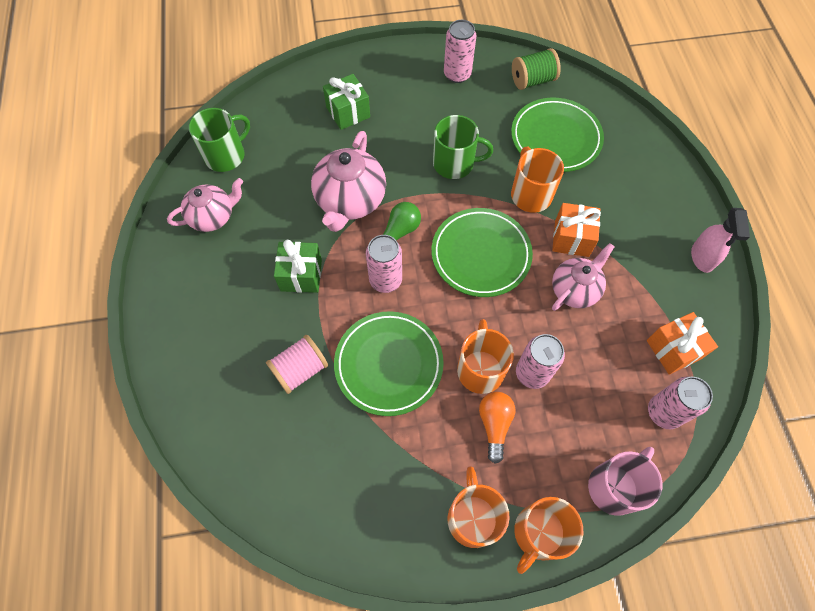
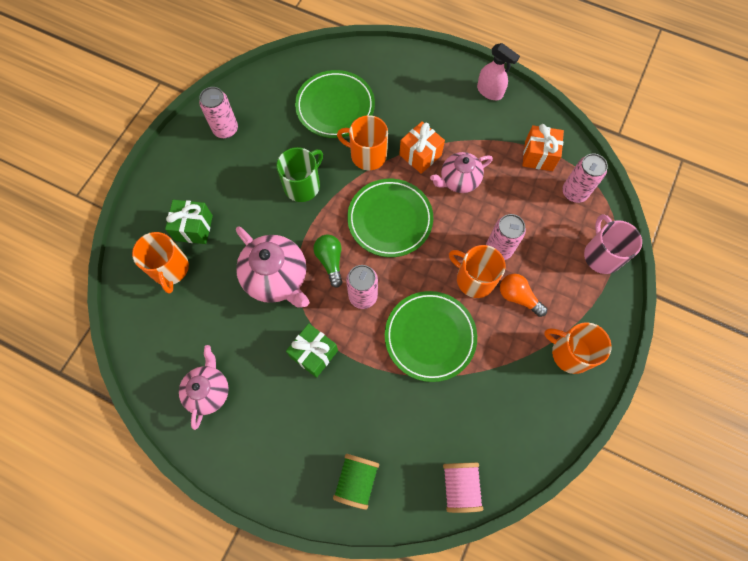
camera: 55 degrees left, 5 degrees up
green mug [189,108,250,172] -> none
pink spool [266,335,328,394] -> pink spool moved to [443,462,483,513]
green spool [512,48,561,90] -> green spool moved to [333,454,379,510]
orange mug [514,497,583,574] -> orange mug moved to [132,232,189,294]
pink teapot [552,243,615,311] -> pink teapot turned 105 degrees counterclockwise [430,152,493,193]

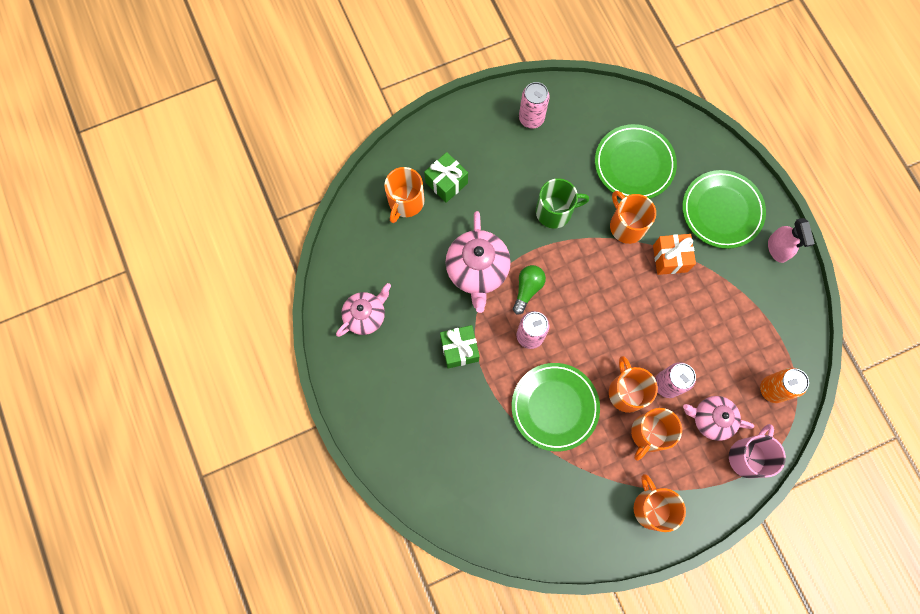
camera: 40 degrees right, 5 degrees up
green spool [333,454,379,510] -> none
green plate [347,179,433,257] -> green plate moved to [682,170,766,249]
pink teapot [430,152,493,193] -> pink teapot moved to [683,396,754,441]
pink spool [443,462,483,513] -> none
orange light bulb [500,274,547,317] -> orange mug [631,408,682,461]
orange gift [522,124,564,171] -> none
pink can [562,154,608,203] -> orange can [760,368,809,403]

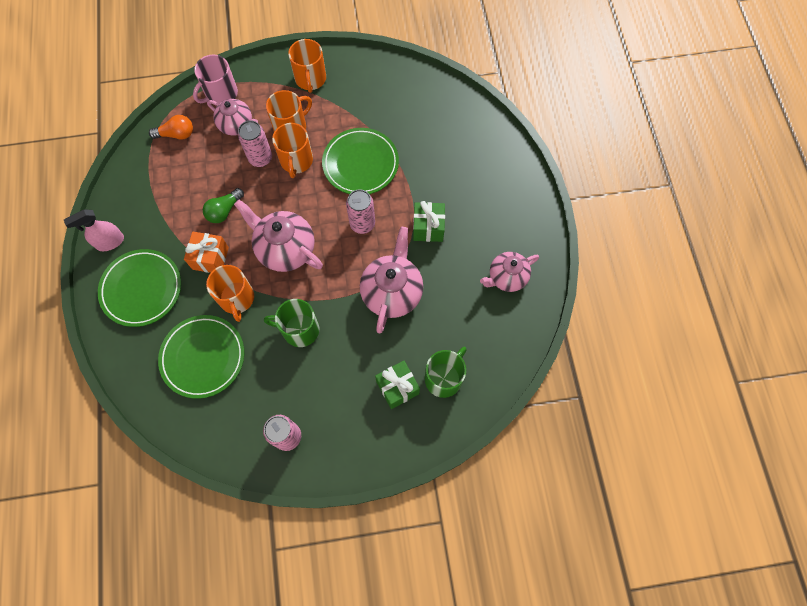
camera: 165 degrees left, 5 degrees down
orange mug [384,167,425,223] -> green mug [425,347,467,398]
green light bulb [513,265,546,314] -> green light bulb moved to [203,188,244,223]
orange can [760,368,809,403] -> orange light bulb [149,115,193,139]
pink spray bottle [768,218,815,263] -> pink spray bottle turned 120 degrees counterclockwise [64,209,124,251]
none -> pink teapot [234,200,323,272]

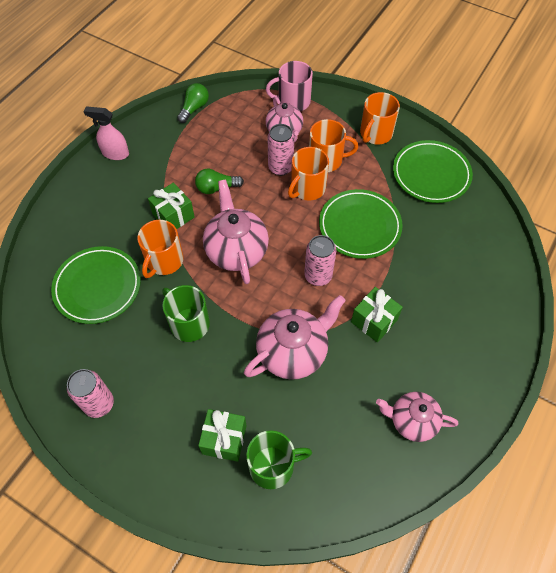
camera: 40 degrees right, 10 degrees down
green plate [98,249,181,327] -> green plate moved to [393,140,473,203]
orange light bulb [149,115,193,139] -> none
orange gift [184,232,229,273] -> green gift [148,183,195,229]
none -> green light bulb [177,83,209,123]

